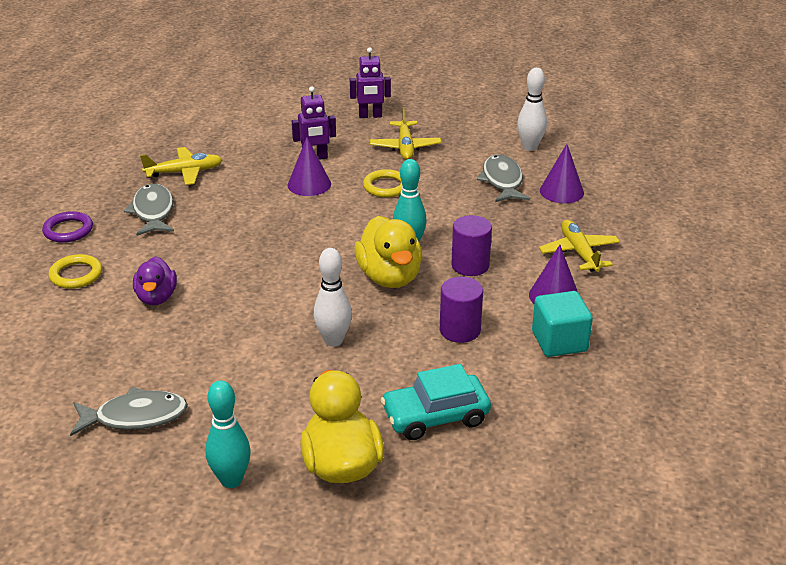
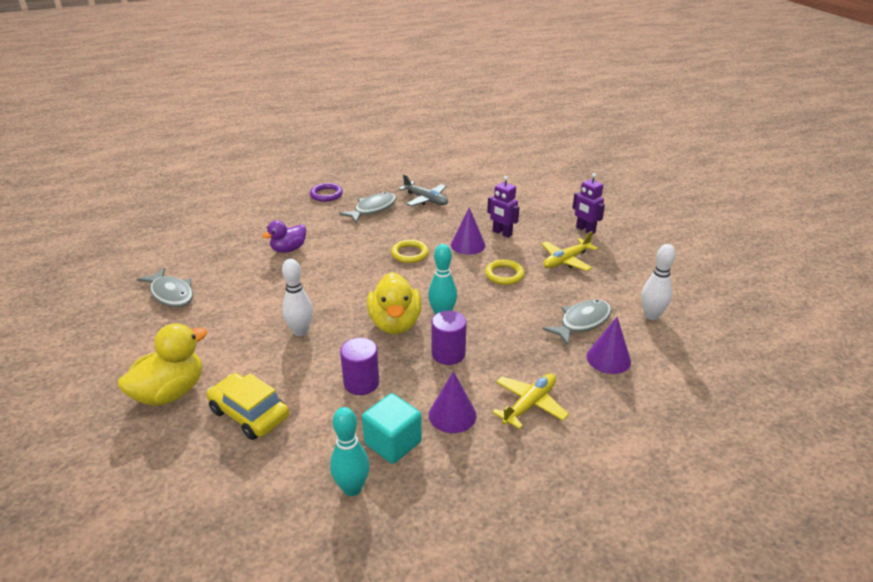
camera: 55 degrees right, 0 degrees up
yellow ring [49,254,102,289] -> yellow ring moved to [391,240,429,263]
yellow plane [140,147,223,185] -> grey plane [398,174,448,207]
turquoise bowling pin [205,380,251,488] -> turquoise bowling pin moved to [330,407,369,496]
yellow duck [354,216,422,288] -> yellow duck turned 45 degrees counterclockwise [367,272,422,334]
turquoise car [381,364,491,440] -> yellow car [207,373,289,440]

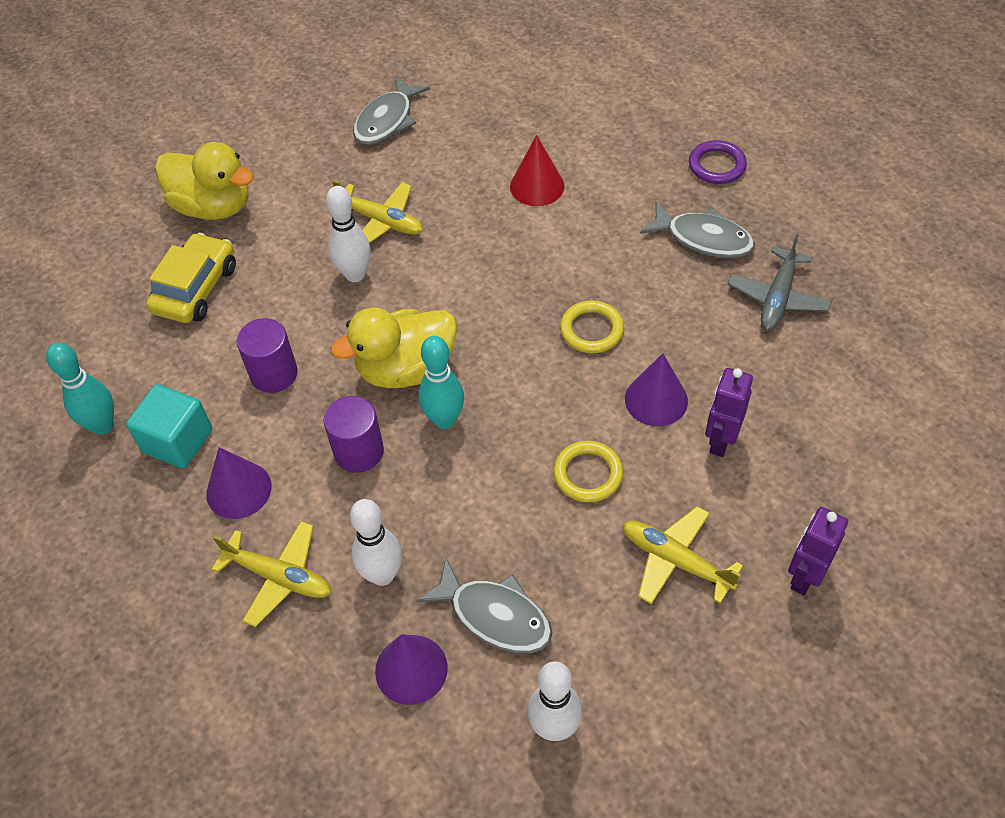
camera: 75 degrees right, 20 degrees up
purple duck [262,220,306,253] -> red cone [510,135,565,206]
none -> yellow plane [332,180,423,244]
none -> white bowling pin [350,499,402,586]

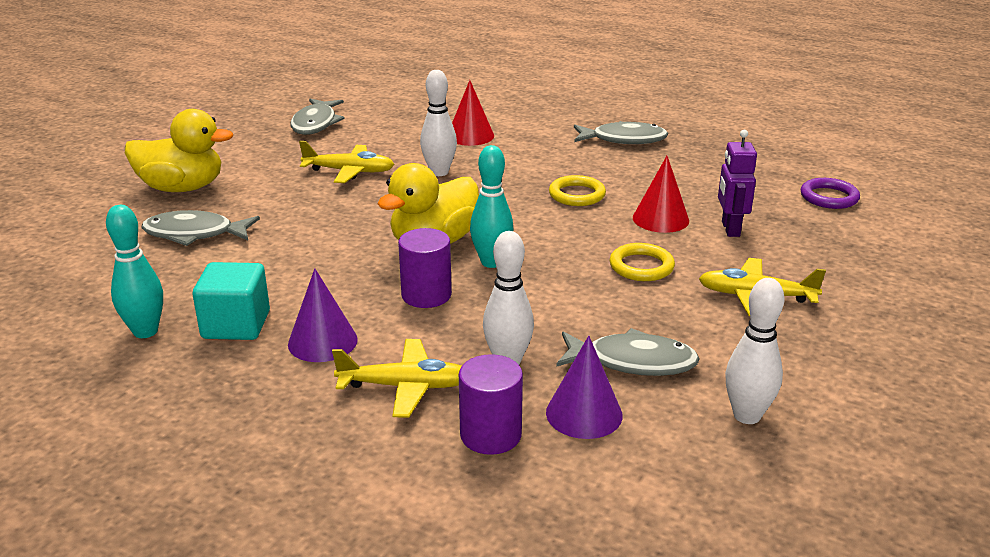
camera: 25 degrees left, 25 degrees down
yellow car [146,233,236,323] -> grey fish [141,210,260,246]
purple cylinder [237,318,298,393] -> purple cylinder moved to [459,354,523,455]
white bowling pin [326,186,371,282] -> white bowling pin moved to [420,70,457,176]
purple cone [625,353,688,426] -> red cone [633,156,689,233]
purple ring [689,140,747,184] -> purple ring moved to [801,178,860,209]
grey plane [727,234,832,331] -> none
purple robot [788,507,848,595] -> none

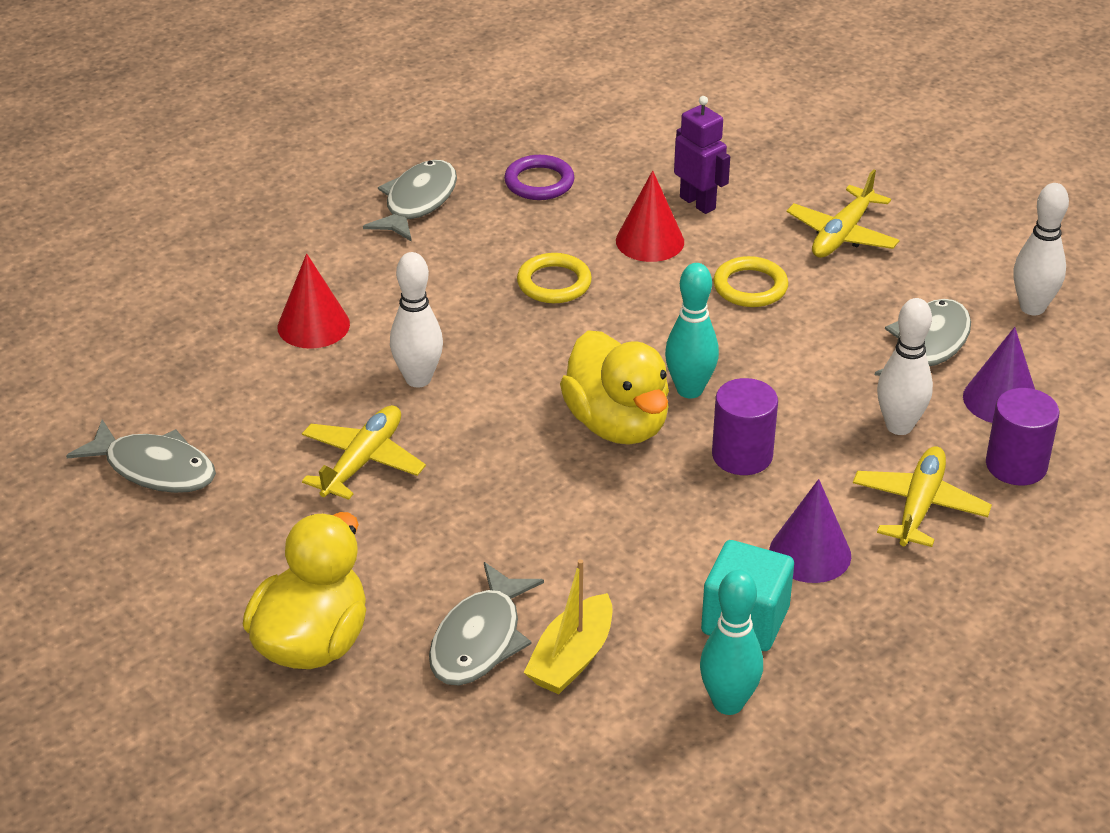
camera: 70 degrees left, 10 degrees up
purple robot [718,130,757,237] -> purple robot turned 150 degrees counterclockwise [674,96,730,214]
purple ring [801,178,860,209] -> purple ring moved to [504,155,575,200]
none -> yellow boat [523,559,612,694]

